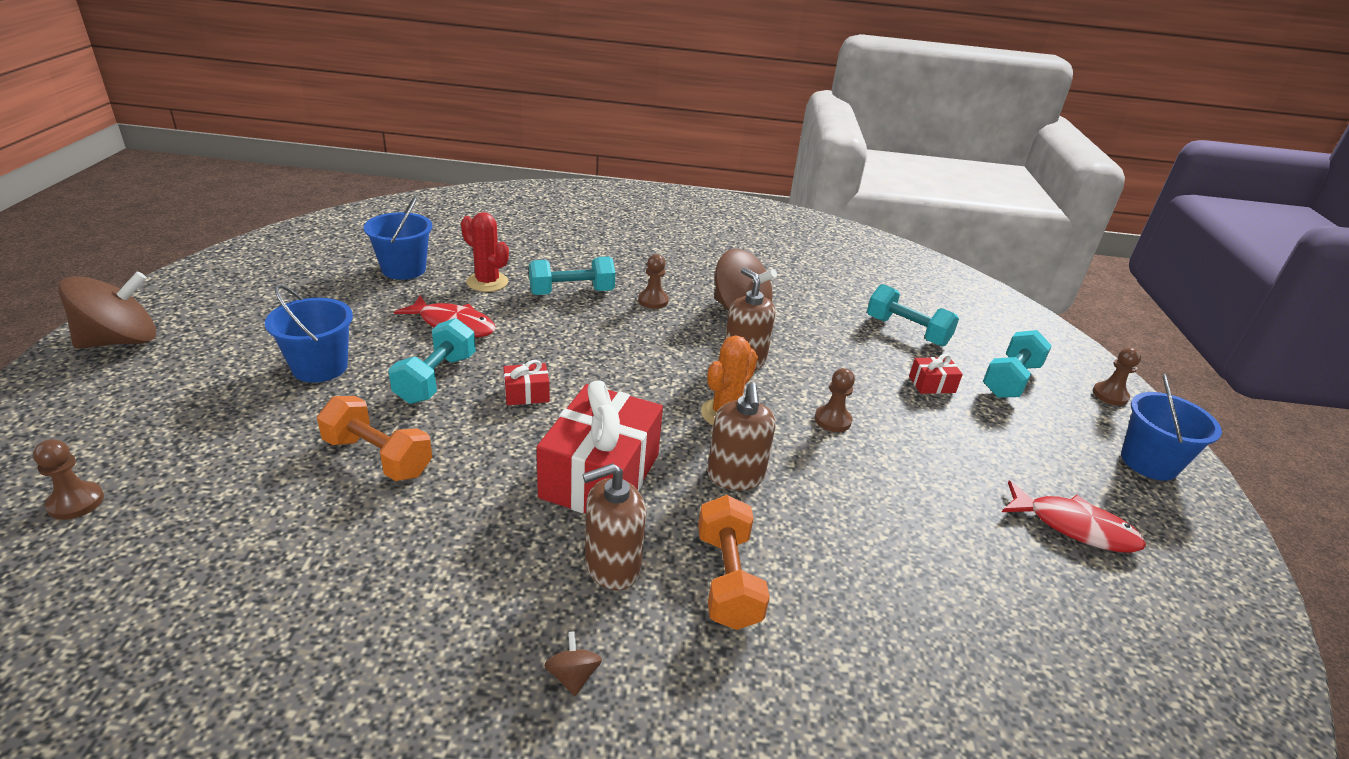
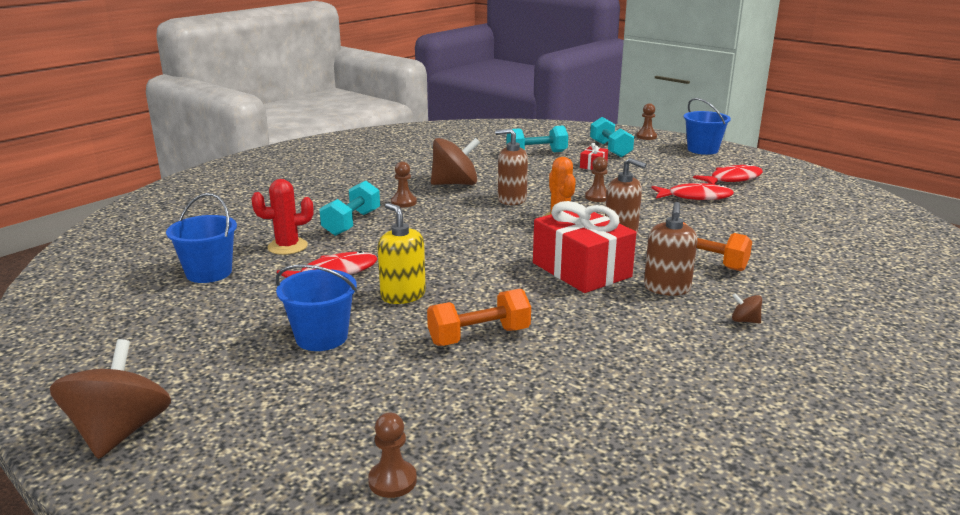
camera: 50 degrees left, 10 degrees down
turquoise dumbbell [388,318,476,404] -> yellow soap dispenser [377,203,426,304]
red gift [504,360,550,405] -> none
none -> red fish [651,183,734,200]

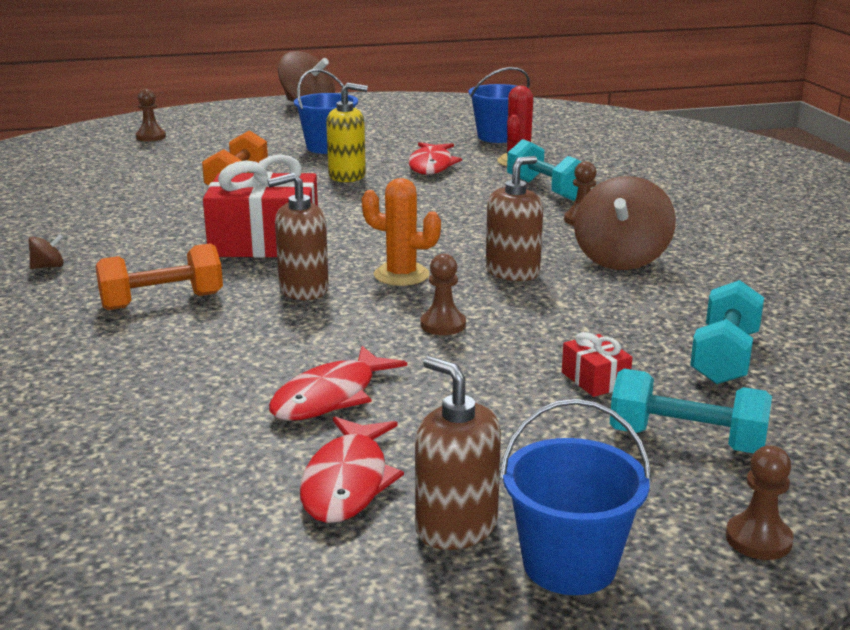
camera: 125 degrees right, 0 degrees up
brown soap dispenser [644,202,698,296] -> brown soap dispenser moved to [415,356,501,550]

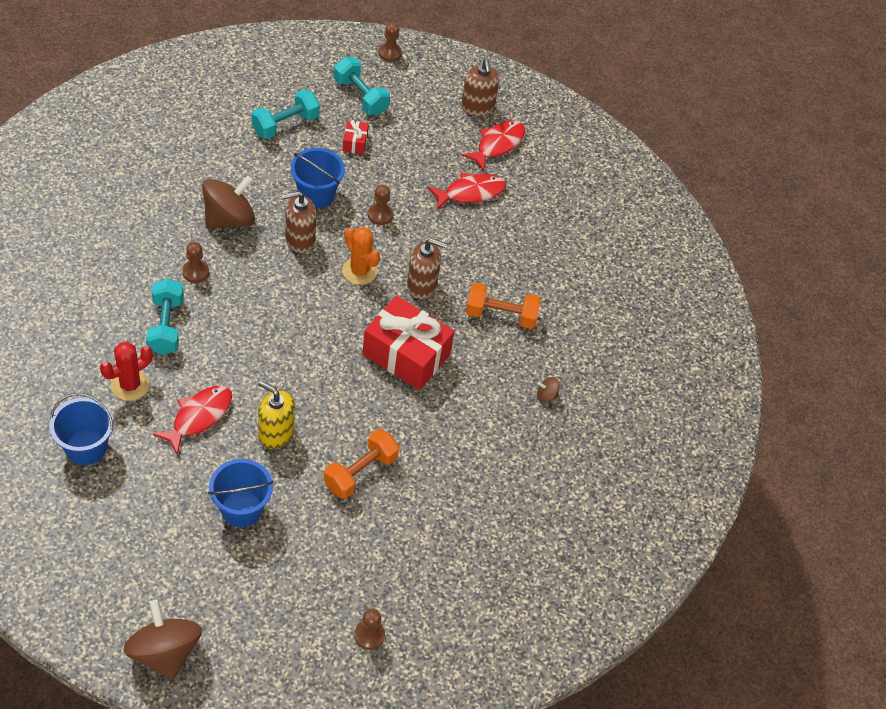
camera: 155 degrees left, 30 degrees up
blue bucket [500,399,652,595] -> blue bucket moved to [291,148,345,208]

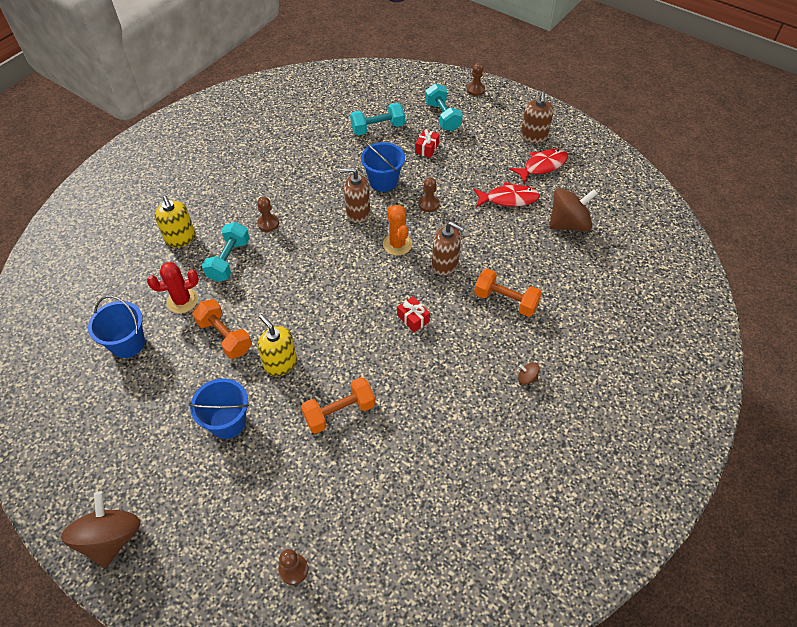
camera: 25 degrees right, 0 degrees up
red fish [153,386,232,455] -> orange dumbbell [192,299,252,359]
brown spinning top [202,176,255,229] -> brown spinning top moved to [549,188,598,232]
red gift [362,296,454,390] -> red gift [397,296,430,332], size x0.43
none -> yellow soap dispenser [155,196,196,248]

